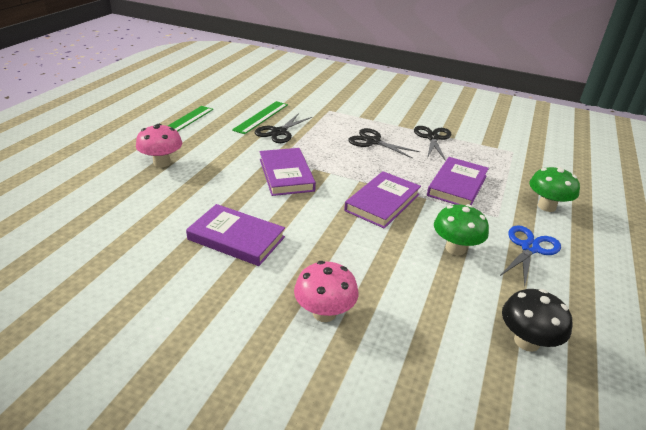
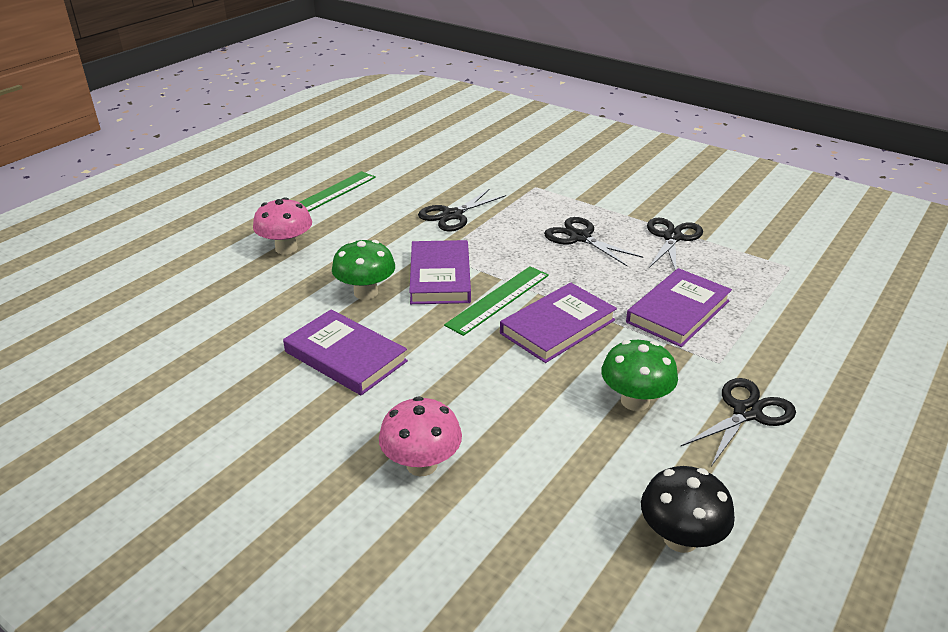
camera: 15 degrees right, 0 degrees up
green ruler [232,101,288,134] -> green ruler moved to [444,266,549,336]
blue scissors [500,225,561,288] -> black scissors [680,378,796,466]
green mushroom [529,167,580,212] -> green mushroom moved to [332,240,395,300]

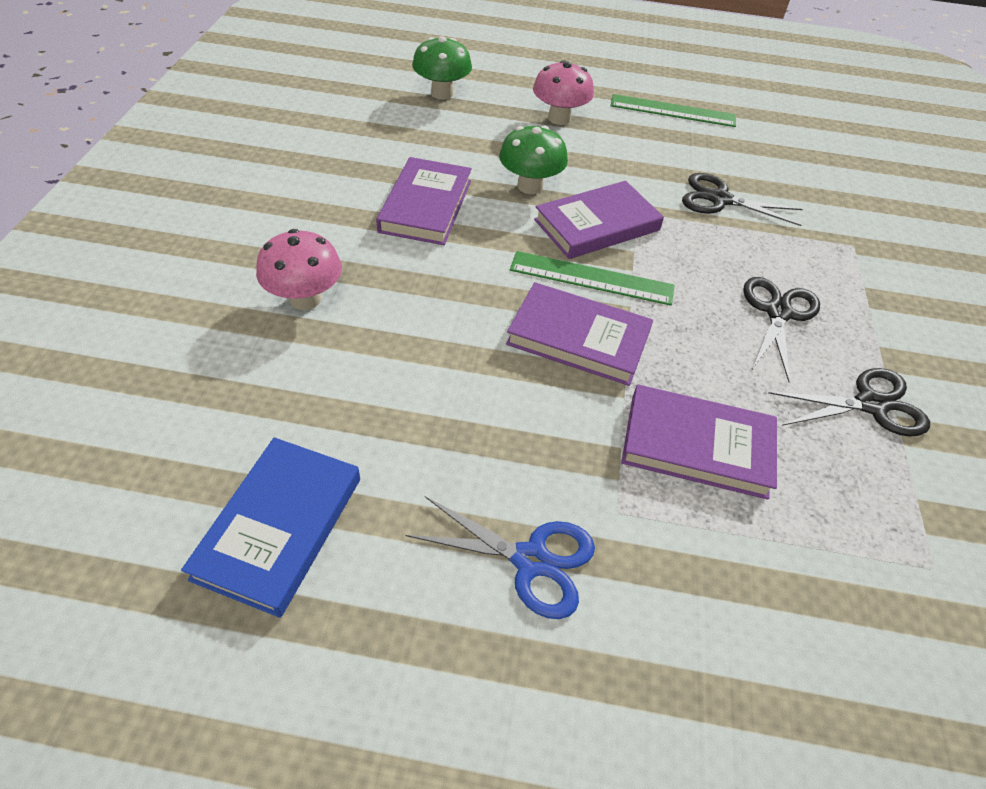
camera: 60 degrees right, 15 degrees up
green mushroom [601,340,678,411] -> green mushroom moved to [412,36,472,100]
black mushroom [641,466,735,553] -> blue book [181,437,360,618]
black scissors [680,378,796,466] -> blue scissors [406,496,595,619]

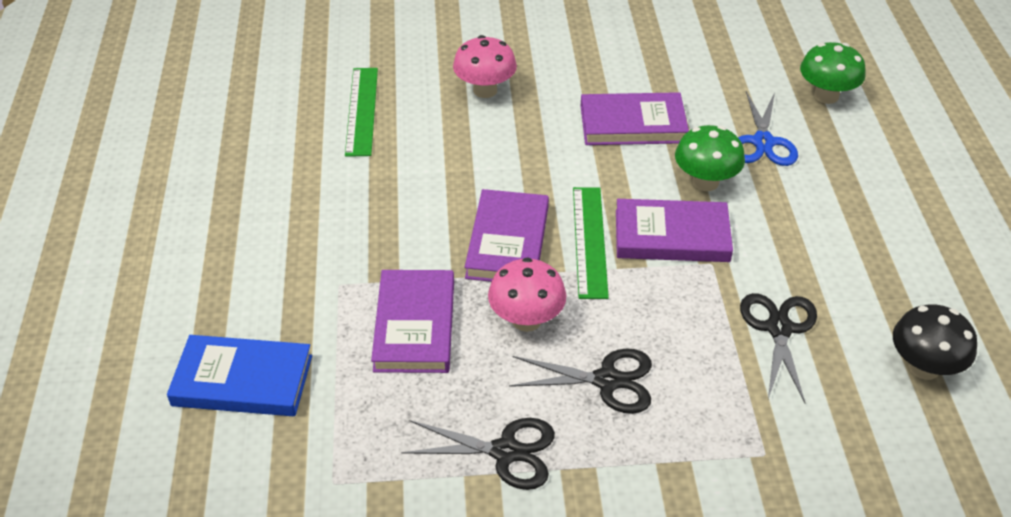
camera: 80 degrees right, 5 degrees down
blue book [181,437,360,618] -> blue book moved to [167,335,312,416]
blue scissors [406,496,595,619] -> blue scissors moved to [738,91,798,166]
pink mushroom [533,60,594,125] -> pink mushroom moved to [488,257,566,332]
purple book [534,181,664,259] -> purple book turned 45 degrees counterclockwise [616,199,733,262]
green ruler [611,94,736,127] -> green ruler moved to [345,68,378,157]
black scissors [768,368,930,437] -> black scissors turned 60 degrees counterclockwise [401,418,555,490]
none -> black mushroom [893,304,977,380]

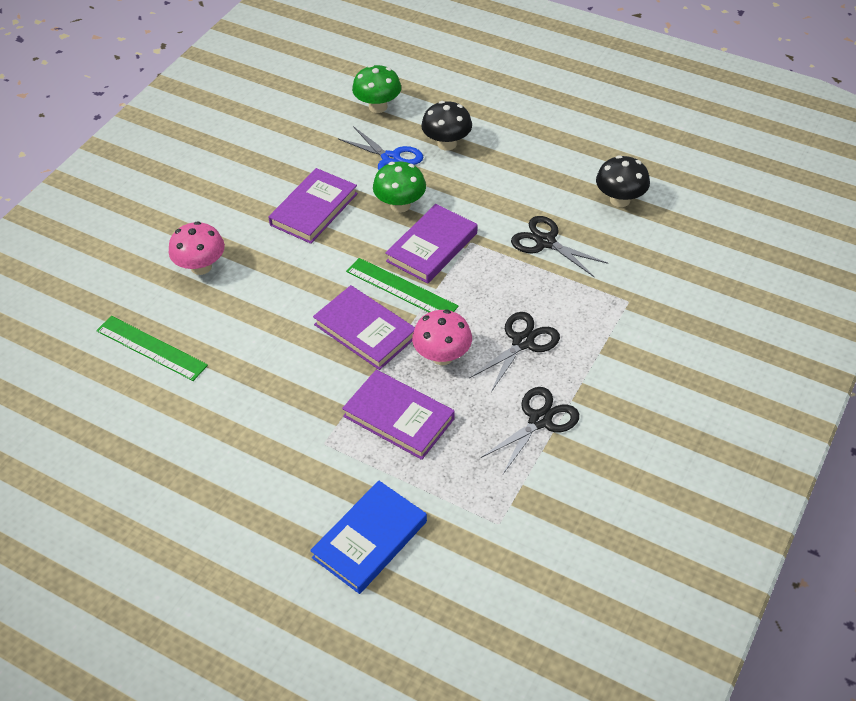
camera: 55 degrees left, 5 degrees up
none -> black mushroom [421,101,472,151]

